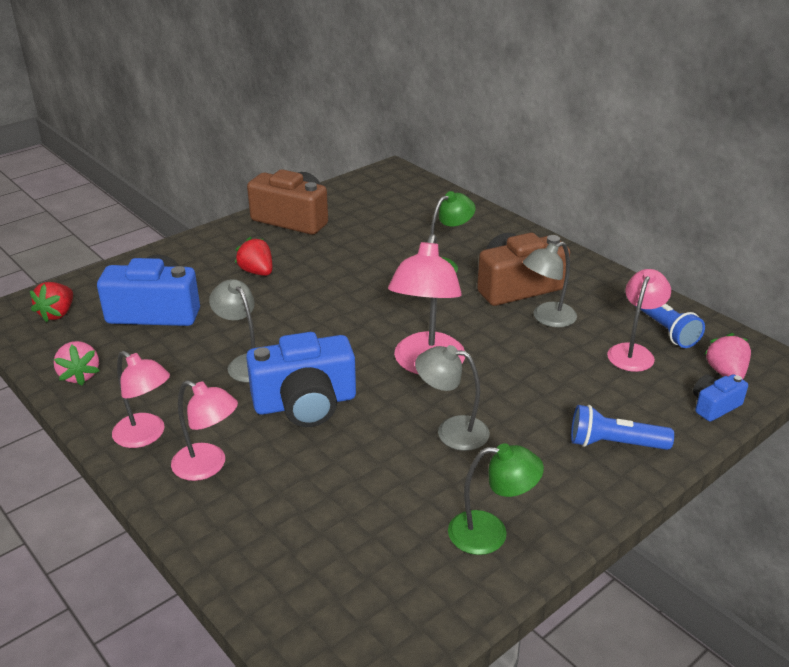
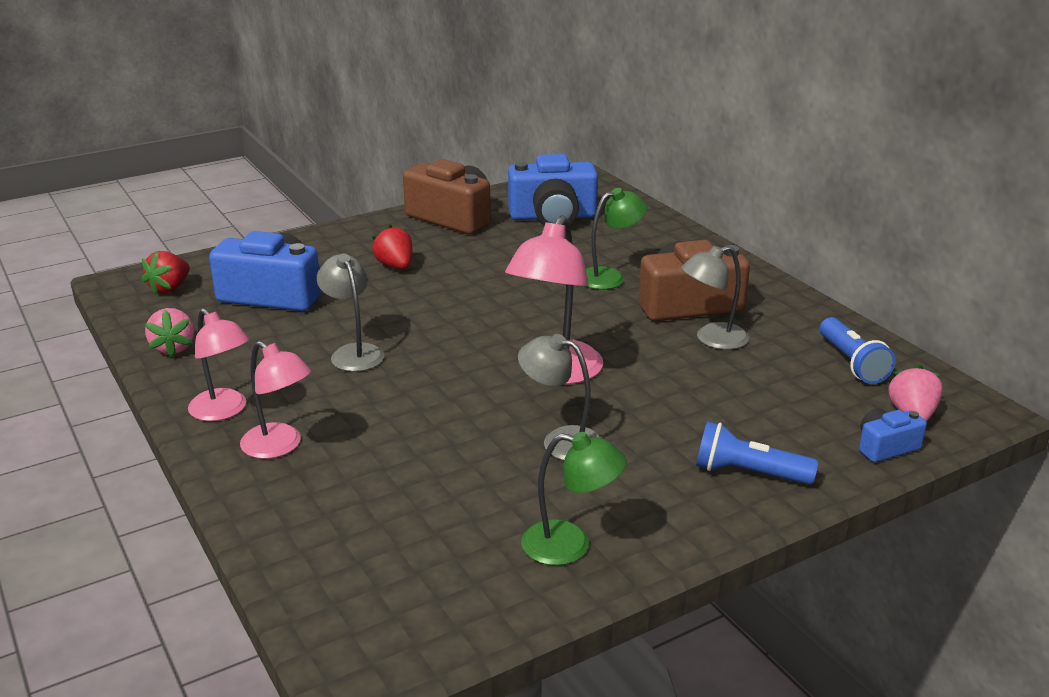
camera: 10 degrees right, 5 degrees down
blue camera [246,332,356,427] -> blue camera moved to [508,154,598,225]
pink lamp [607,269,671,372] -> none

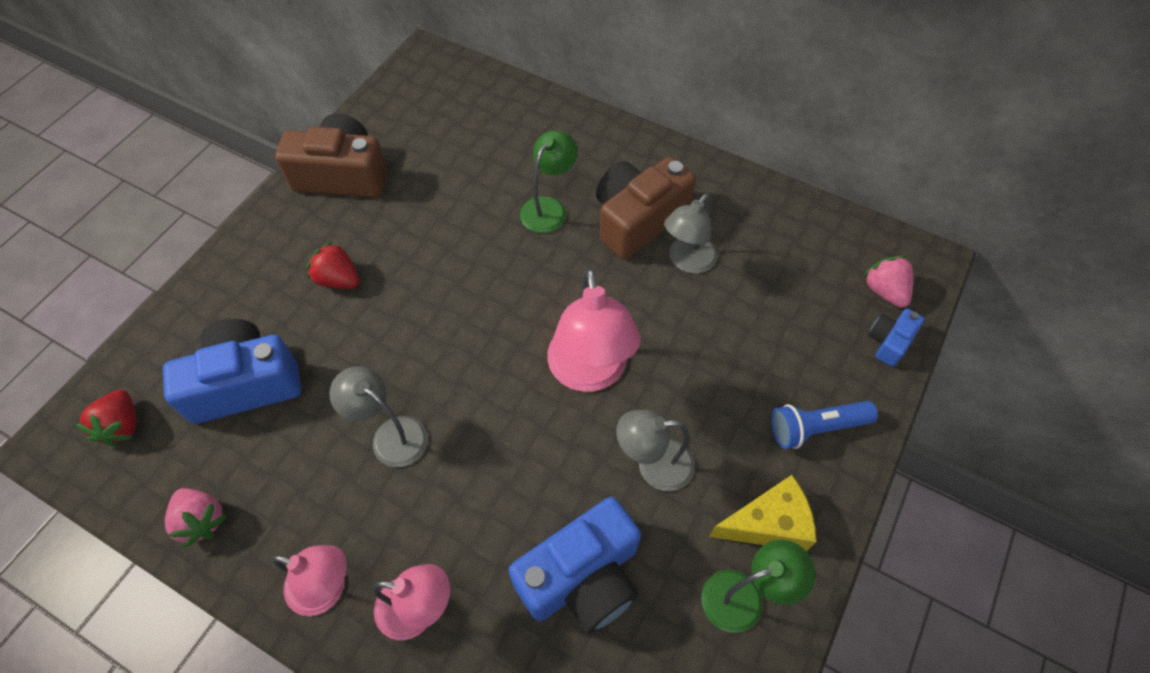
camera: 30 degrees left, 30 degrees up
blue camera [508,154,598,225] -> blue camera moved to [508,497,641,634]
blue flashlight [820,317,896,384] -> none
none -> yellow cheese [709,475,817,551]

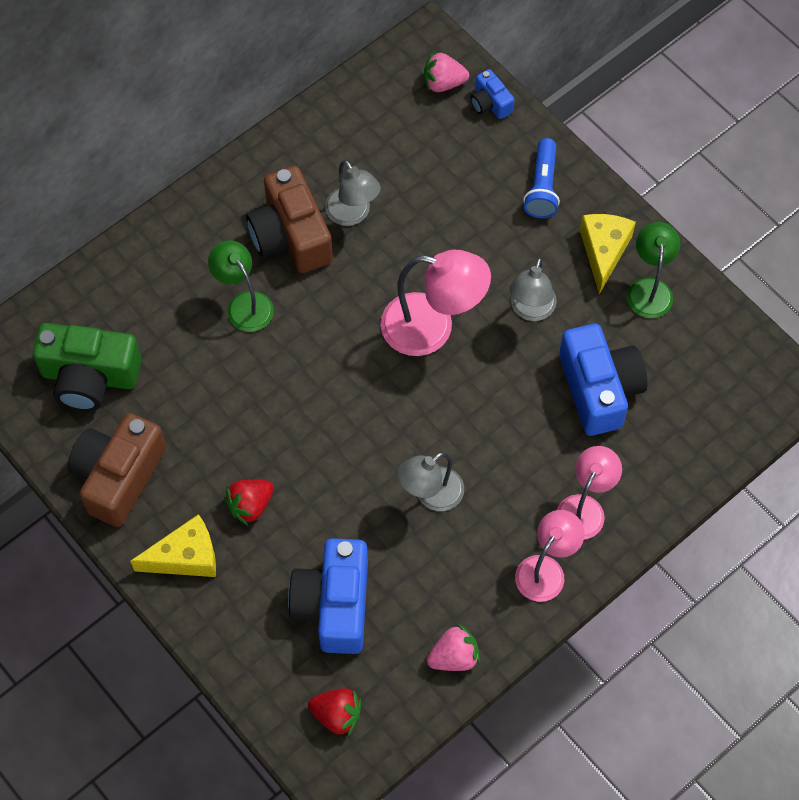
camera: 70 degrees left, 5 degrees up
none -> green camera [33,323,142,411]
none -> yellow cheese [130,514,216,577]

